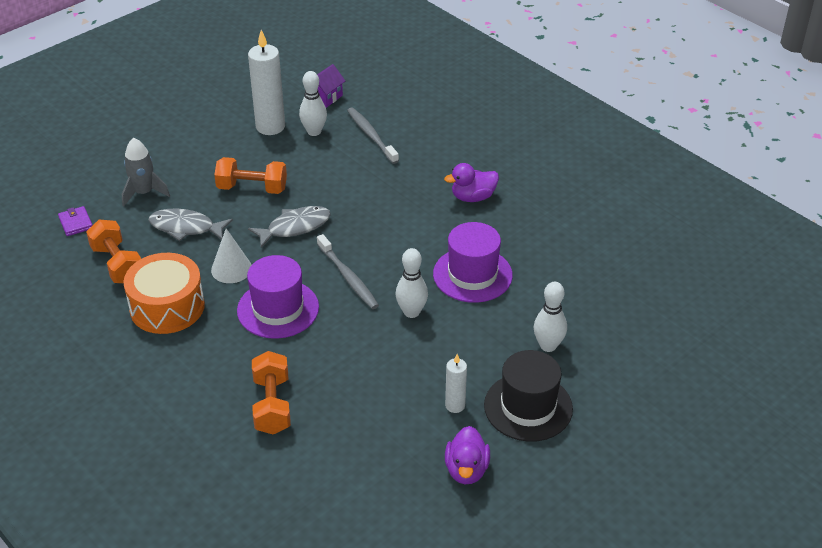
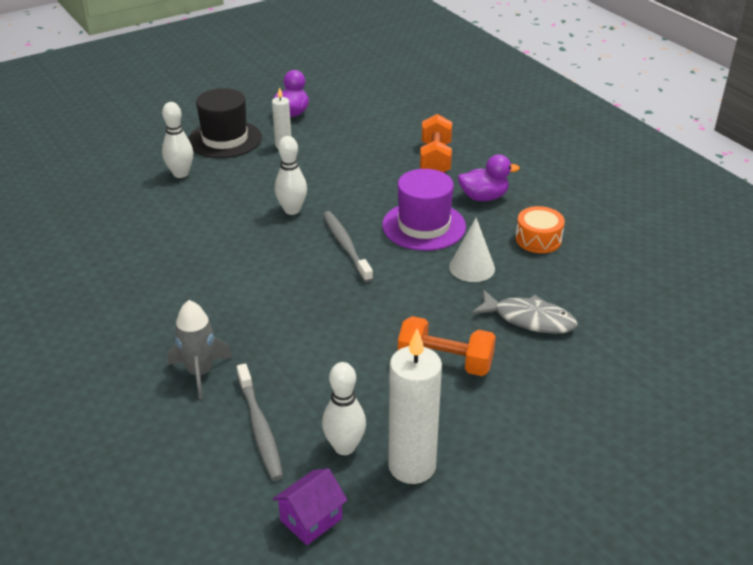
camera: 170 degrees left, 5 degrees down
purple wallet [58,206,92,236] -> none
orange dumbbell [86,219,141,283] -> none
grey rocket [122,138,170,206] -> grey rocket moved to [167,300,233,399]
orange drum [123,253,205,334] -> orange drum [516,206,565,253], size x0.59
grey fish [248,206,331,248] -> none
purple hat [433,222,513,303] -> none
purple duck [444,163,499,202] -> purple duck moved to [458,155,520,201]

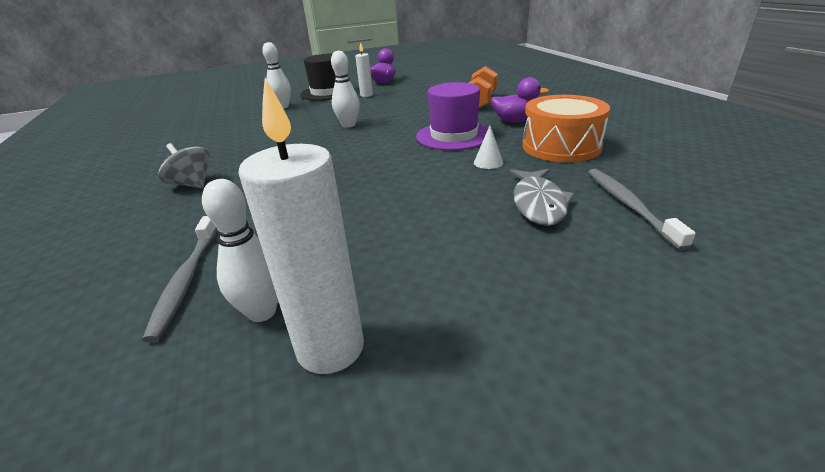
camera: 15 degrees right, 5 degrees down
grey rocket [167,300,233,399] -> none
purple house [273,468,348,545] -> none
grey toothbrush [323,211,373,282] -> grey toothbrush moved to [588,169,696,250]
orange dumbbell [398,316,496,376] -> none
white cone [449,218,495,282] -> white cone [474,126,503,169], size x0.64
grey fish [471,290,578,334] -> grey fish turned 60 degrees clockwise [509,169,575,226]
orange drum [516,206,565,253] -> orange drum [522,95,610,162], size x1.69
none -> grey spinning top [159,143,210,188]

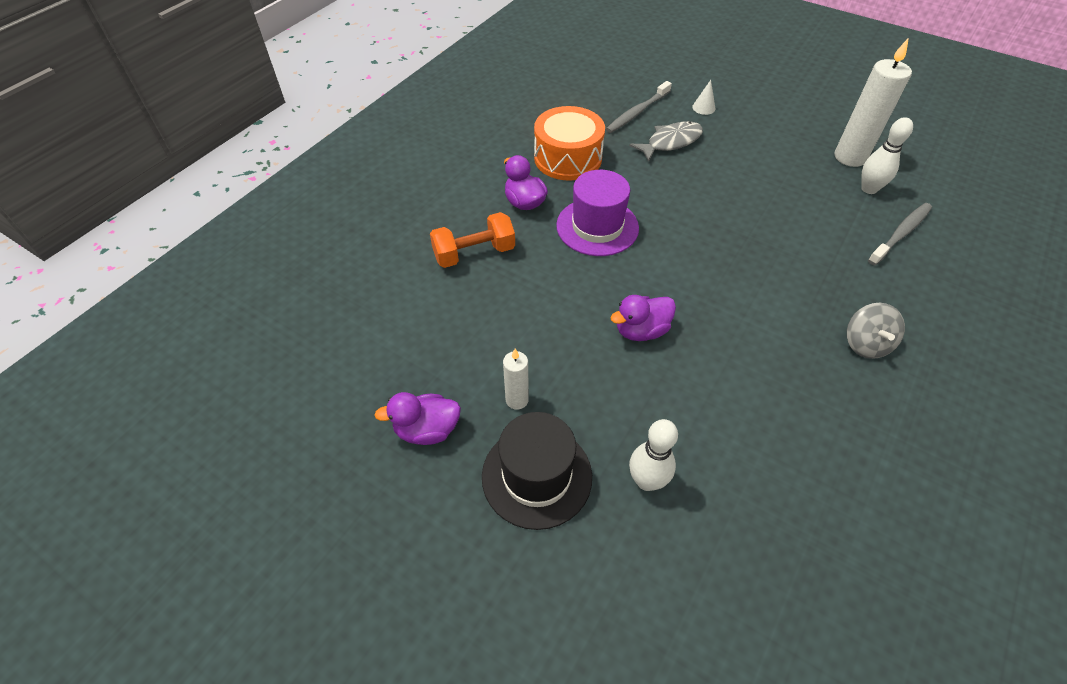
camera: 130 degrees left, 20 degrees up
white bowling pin [331,51,360,128] -> purple duck [610,295,676,341]
white cone [474,126,503,169] -> white cone moved to [692,80,715,115]

